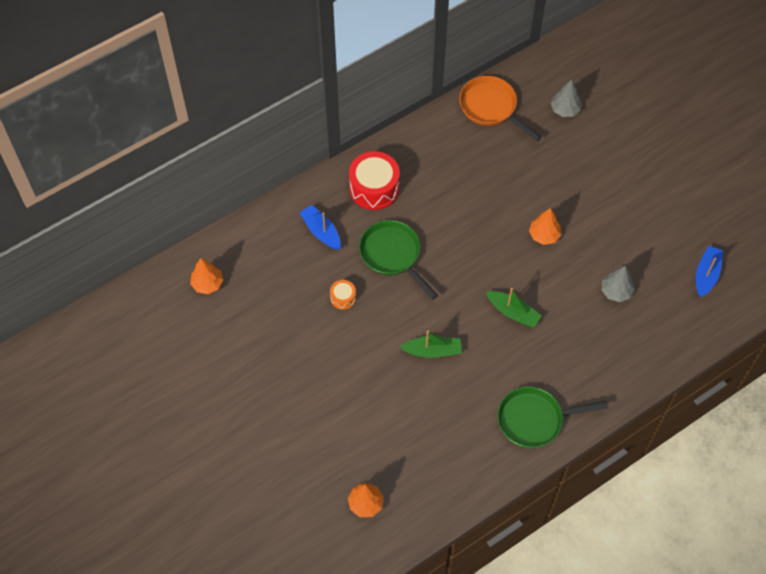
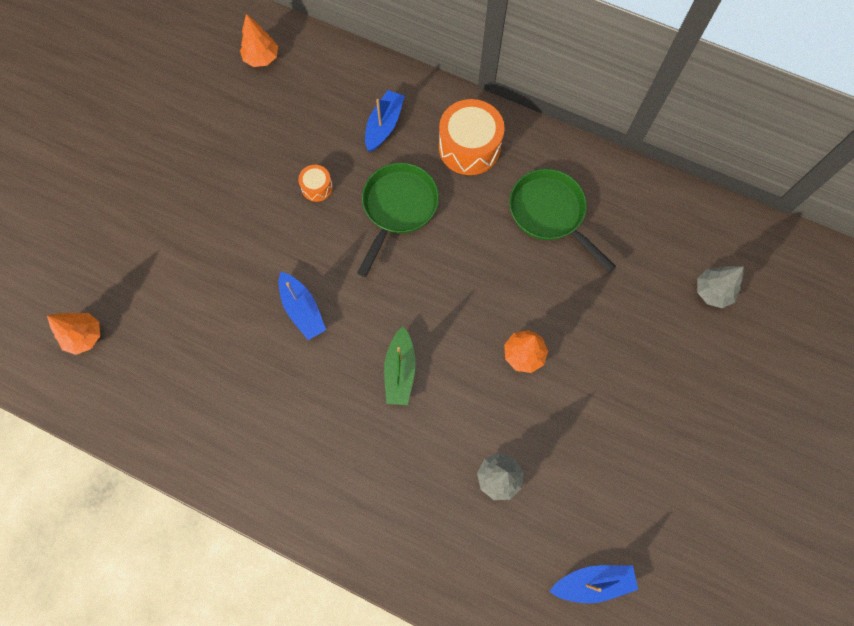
camera: 60 degrees right, 10 degrees up
red drum [349,151,400,210] -> orange drum [439,99,505,175]
green boat [400,330,462,358] -> blue boat [279,272,326,340]
orange pan [459,76,542,141] -> none
green pan [497,386,608,448] -> green pan moved to [509,169,616,272]

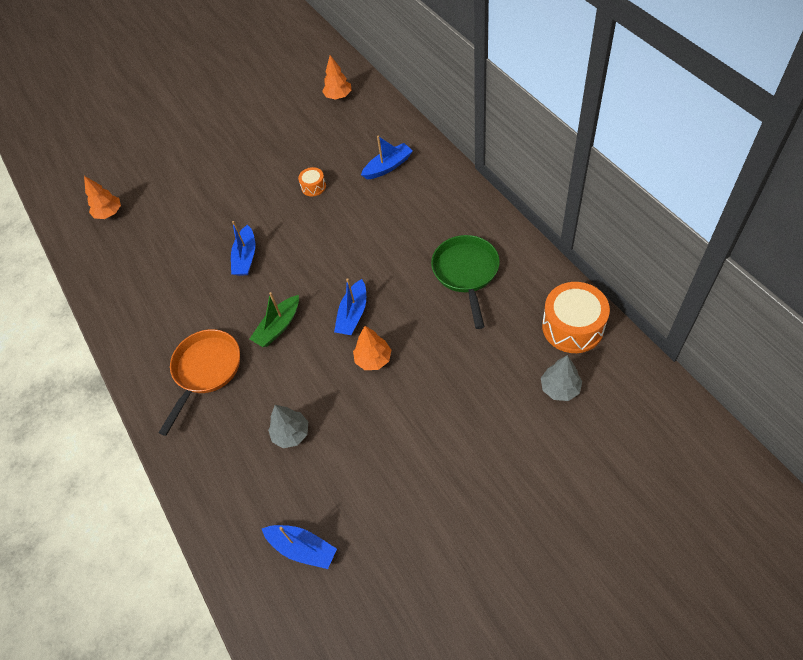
camera: 40 degrees right, 15 degrees down
green pan [357,163,439,277] -> none
orange drum [439,99,505,175] -> orange drum moved to [542,282,610,353]
none -> orange pan [159,329,240,436]
none -> blue boat [334,278,366,335]

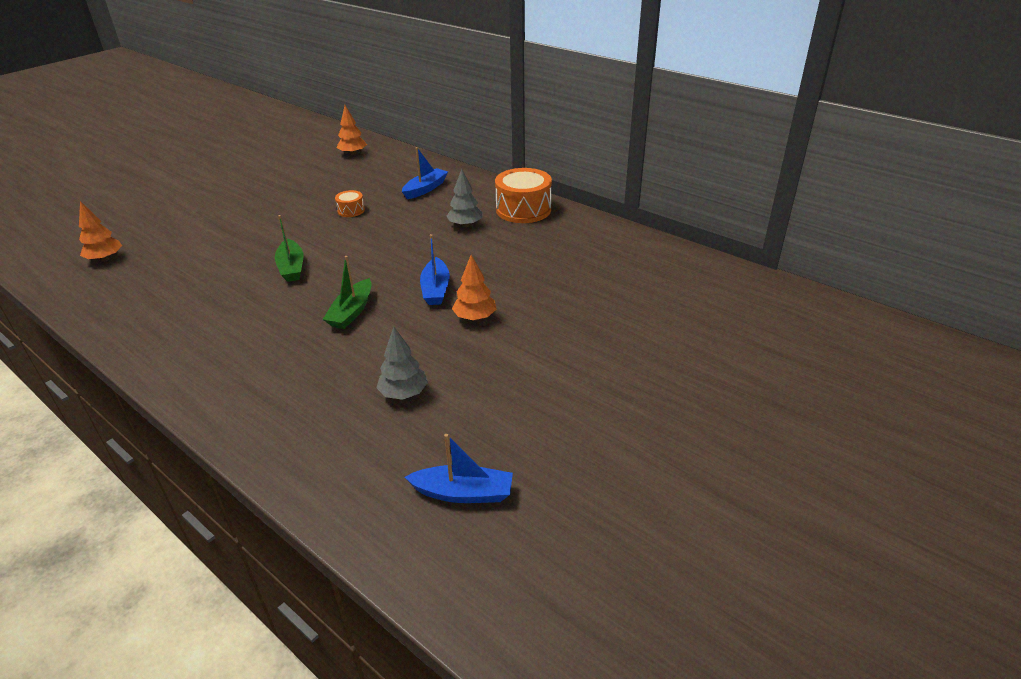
camera: 25 degrees left, 20 degrees down
orange pan [159,329,240,436] -> none
blue boat [231,221,255,276] -> green boat [275,215,304,282]
green pan [431,235,500,329] -> none
grey tree [541,355,582,401] -> grey tree moved to [446,169,483,227]
orange drum [542,282,610,353] -> orange drum moved to [495,168,552,223]

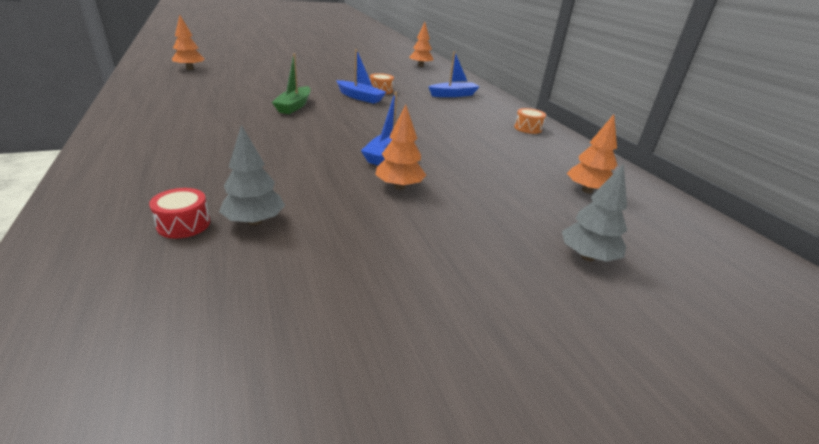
camera: 25 degrees right, 5 degrees down
green boat [323,256,372,329] -> none
blue boat [405,434,513,503] -> blue boat moved to [336,49,386,104]
grey tree [446,169,483,227] -> grey tree moved to [562,164,627,262]
orange drum [495,168,552,223] -> orange drum [514,108,546,134], size x0.49
none -> red drum [149,188,210,239]
none -> orange tree [567,114,617,193]

